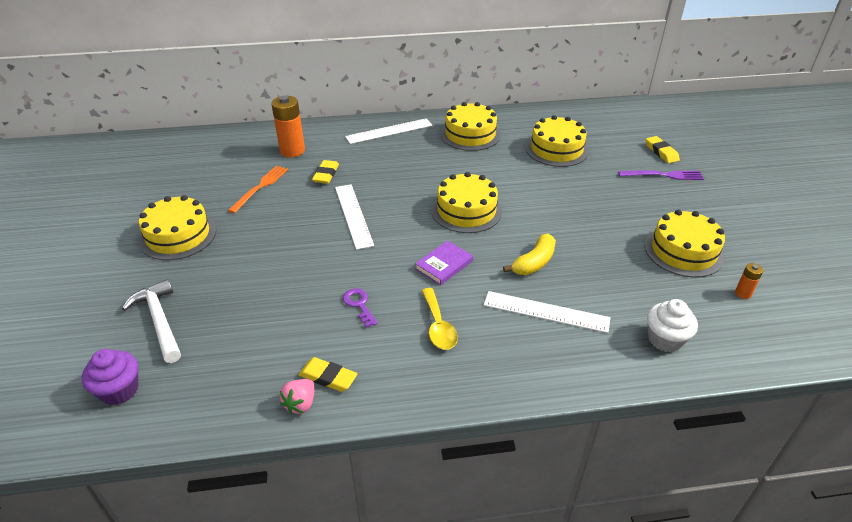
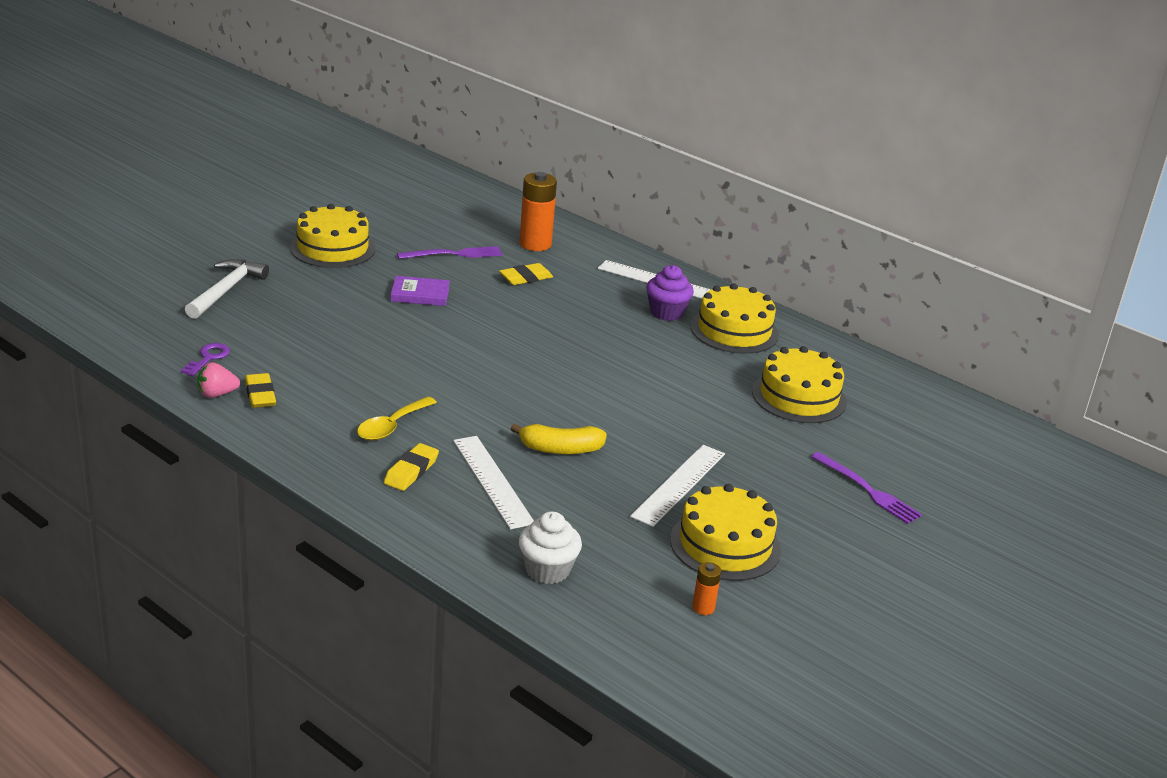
camera: 45 degrees right, 10 degrees down
purple cupcake [82,349,138,405] -> purple cupcake moved to [646,265,694,321]
orange fork [228,166,288,213] -> purple fork [397,246,503,259]
white ruler [335,184,374,250] -> white ruler moved to [630,445,725,527]
purple key [343,288,378,328] -> purple key moved to [181,343,230,376]
purple book [415,241,473,285] -> purple book moved to [391,276,450,306]
yellow cake [432,172,502,233] -> none
yellow eraser [646,136,680,163] -> yellow eraser moved to [384,443,439,491]

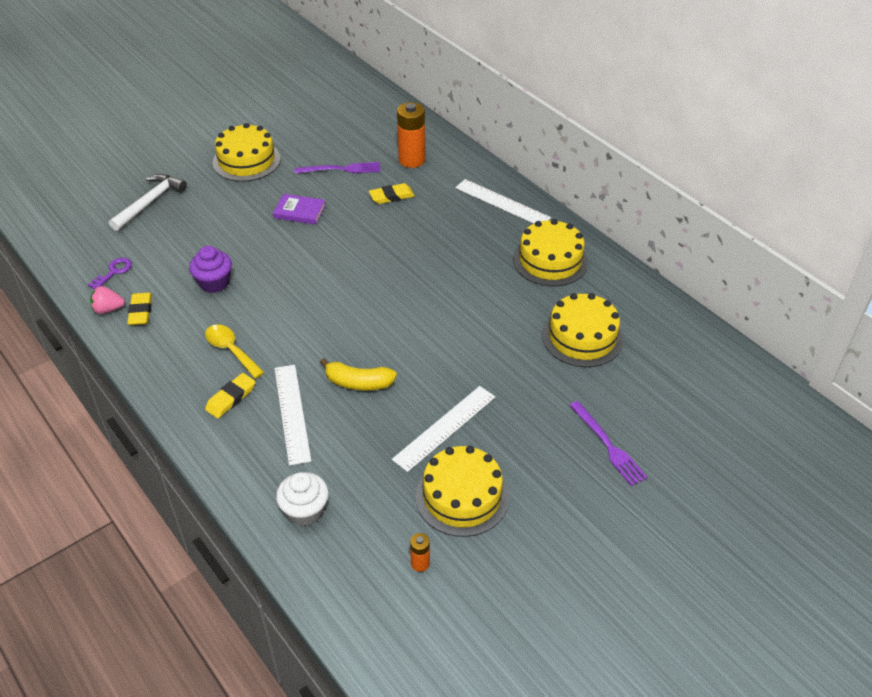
camera: 15 degrees right, 15 degrees up
yellow spoon [357,397,437,441] -> yellow spoon turned 90 degrees clockwise [205,324,264,379]
purple cupcake [646,265,694,321] -> purple cupcake moved to [189,246,232,293]

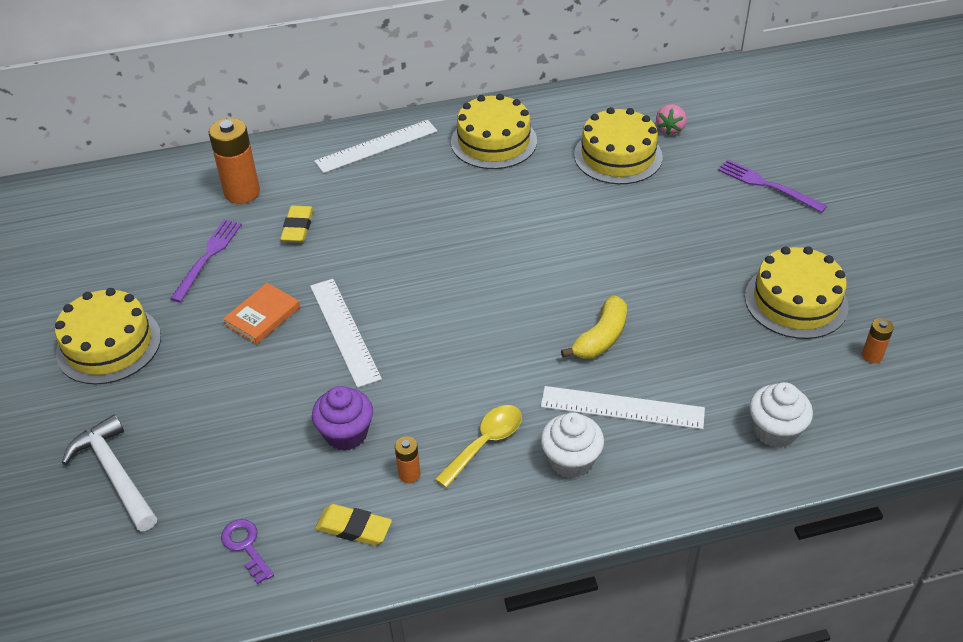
camera: 65 degrees left, 0 degrees up
pink strawberry [90,286,125,314] -> pink strawberry moved to [656,104,687,135]
yellow spoon [205,324,264,379] -> yellow spoon turned 150 degrees clockwise [435,405,522,488]
yellow eraser [205,373,255,418] -> white cupcake [541,412,604,478]
purple book [273,194,326,225] -> orange book [223,283,300,345]
white ruler [392,386,495,472] -> white ruler moved to [310,279,382,388]
purple fork [569,401,647,486] -> purple fork turned 135 degrees counterclockwise [718,160,827,213]
none -> orange battery [395,437,420,483]

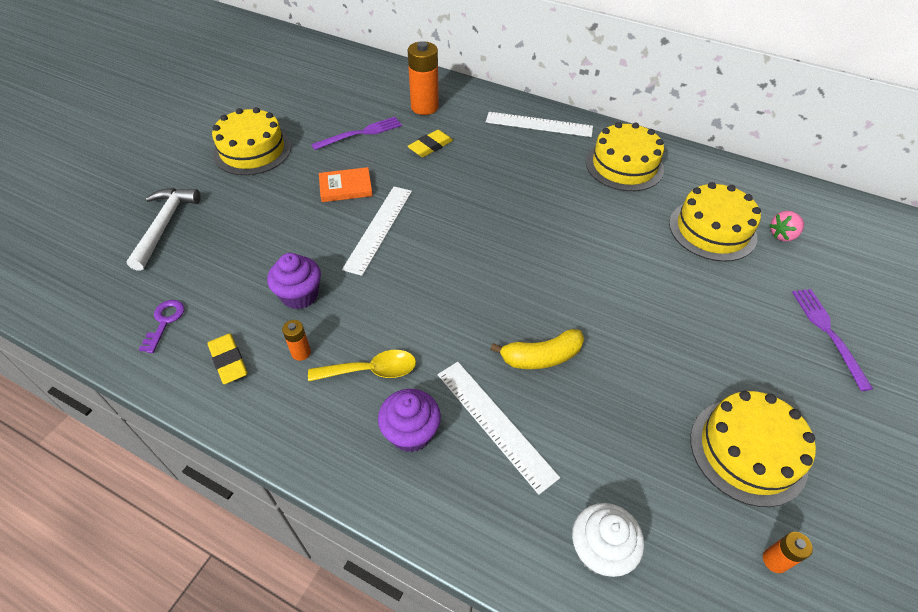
camera: 40 degrees right, 5 degrees up
white cupcake [541,412,604,478] -> purple cupcake [378,389,441,452]

